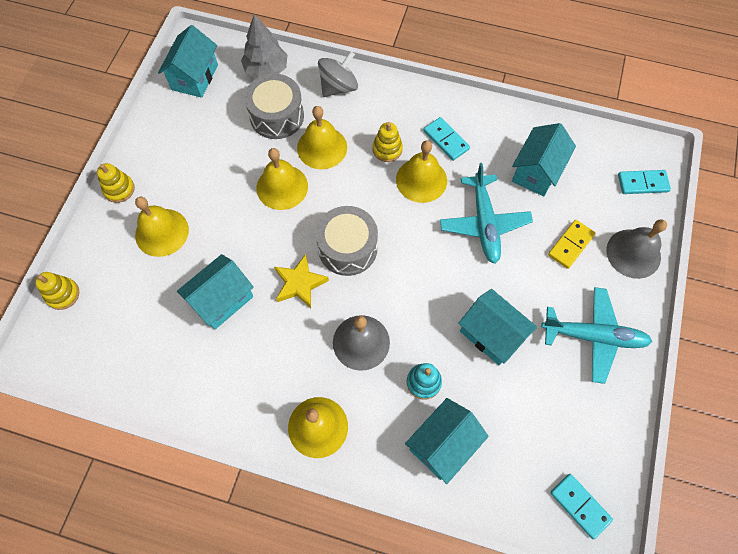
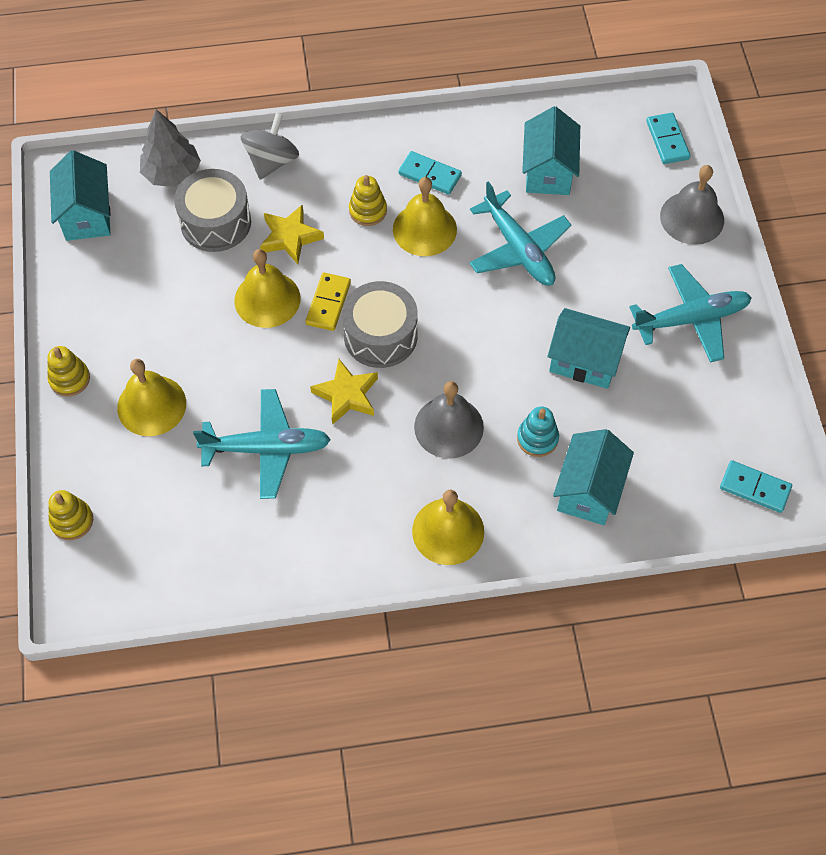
camera: 25 degrees left, 5 degrees down
turquoise house [177,254,254,330] -> turquoise plane [193,389,331,499]
yellow bell [297,106,347,169] -> yellow star [260,204,324,264]
yellow domino [548,220,596,269] -> yellow domino moved to [305,273,351,331]
turquoise domino [618,170,671,194] -> turquoise domino turned 75 degrees counterclockwise [646,113,690,164]

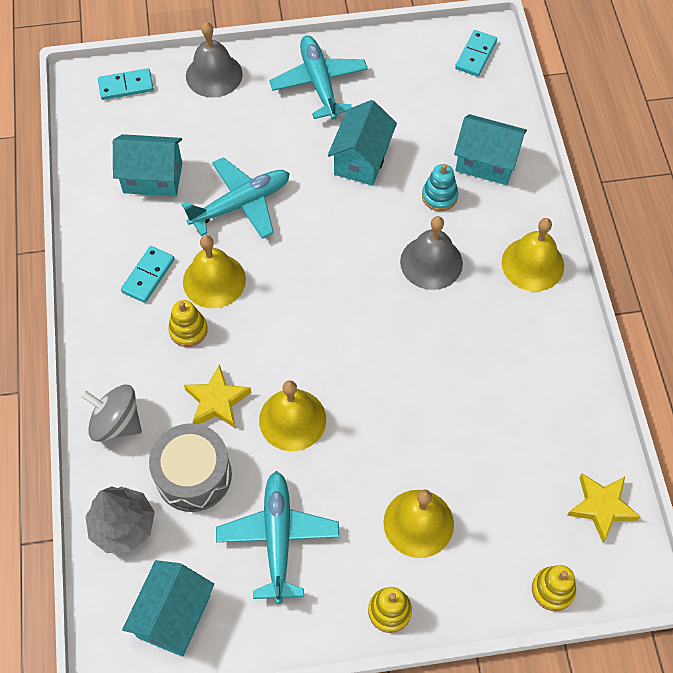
camera: 90 degrees left, 0 degrees up
turquoise house [50,150,111,241] -> turquoise house turned 60 degrees counterclockwise [122,560,214,657]
turquoise plane [193,389,331,499] -> turquoise plane moved to [216,471,339,604]
yellow domino [305,273,351,331] -> none
yellow star [310,359,378,425] -> yellow star moved to [567,473,641,542]
grey drum [342,281,418,368] -> none

